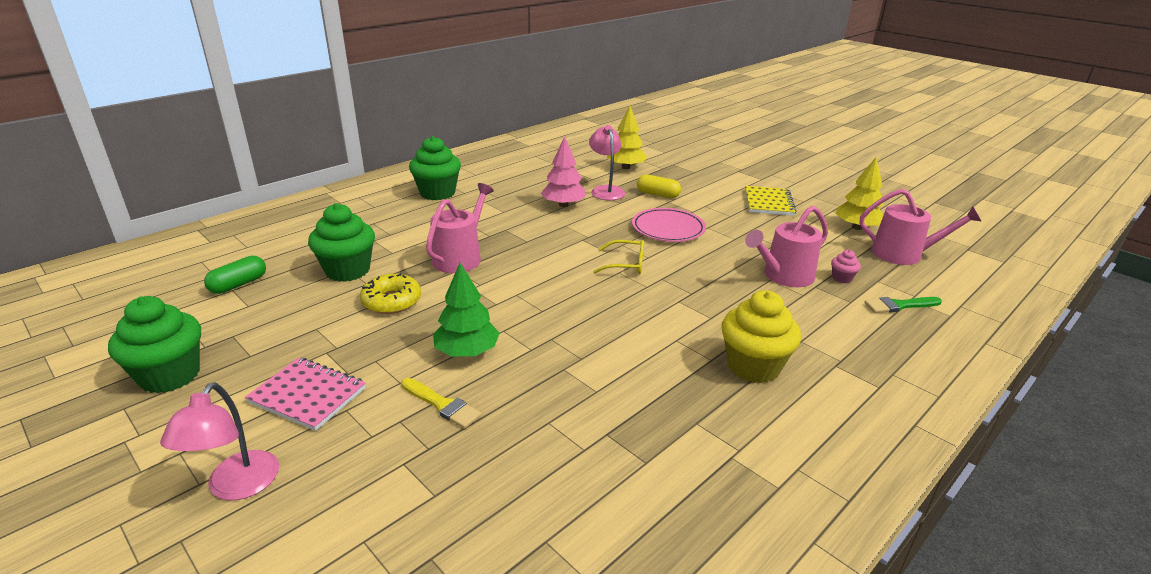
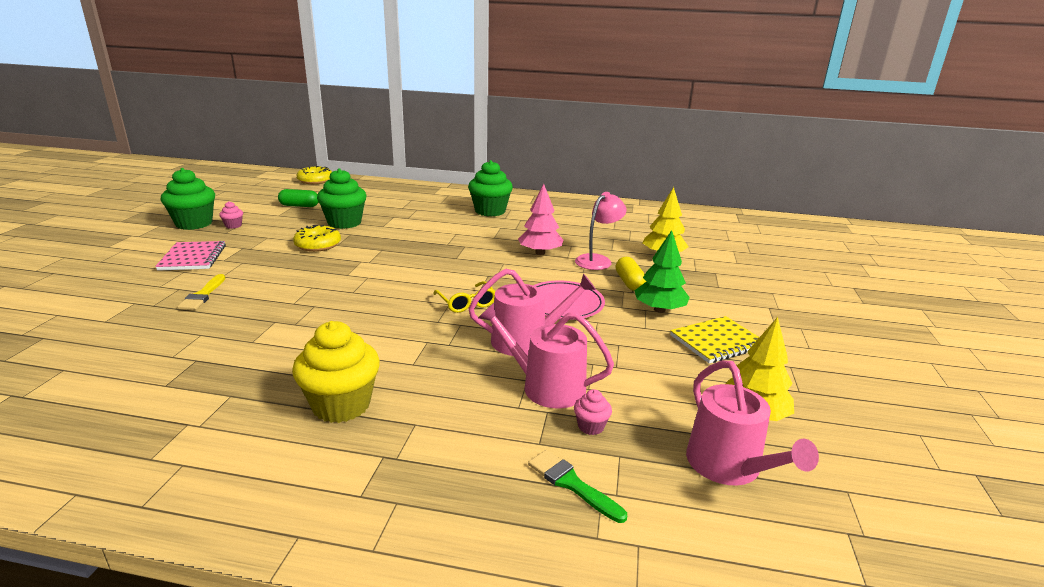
camera: 55 degrees right, 5 degrees down
pink lamp [160,382,279,500] -> none
pink watering can [426,183,494,273] -> pink watering can moved to [468,268,596,356]
green tree [433,263,500,356] -> green tree moved to [635,230,690,313]
none -> pink cupcake [219,201,243,229]
none -> yellow donut [296,166,332,184]

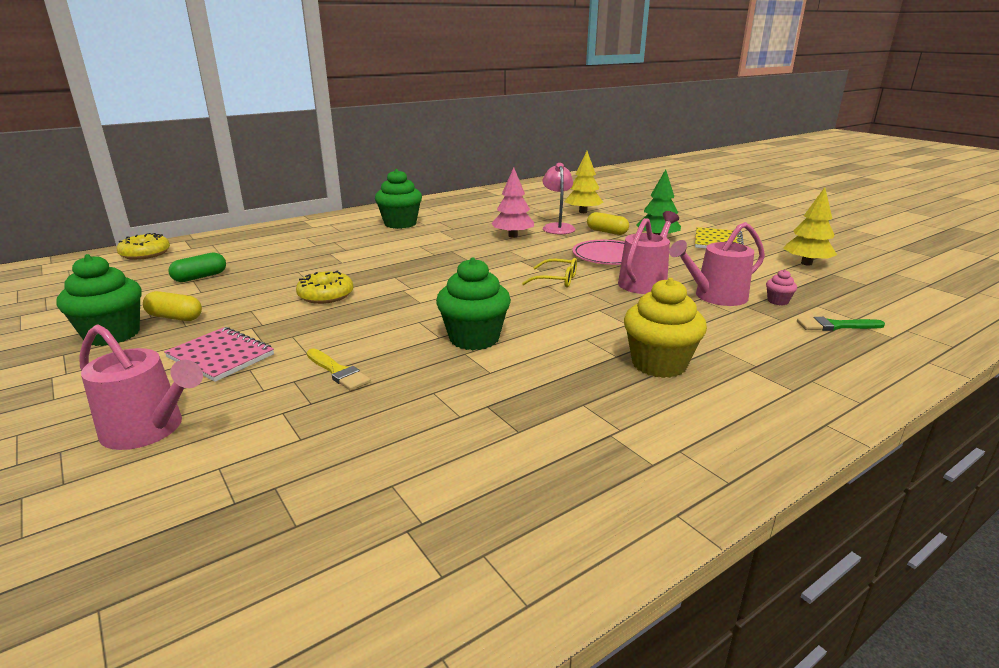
camera: 45 degrees left, 0 degrees up
pink cupcake [219,201,243,229] -> yellow capsule [143,291,202,321]
green cupcake [317,168,367,229] -> green cupcake moved to [436,257,511,350]
pink watering can [686,361,819,486] -> pink watering can moved to [80,324,203,450]

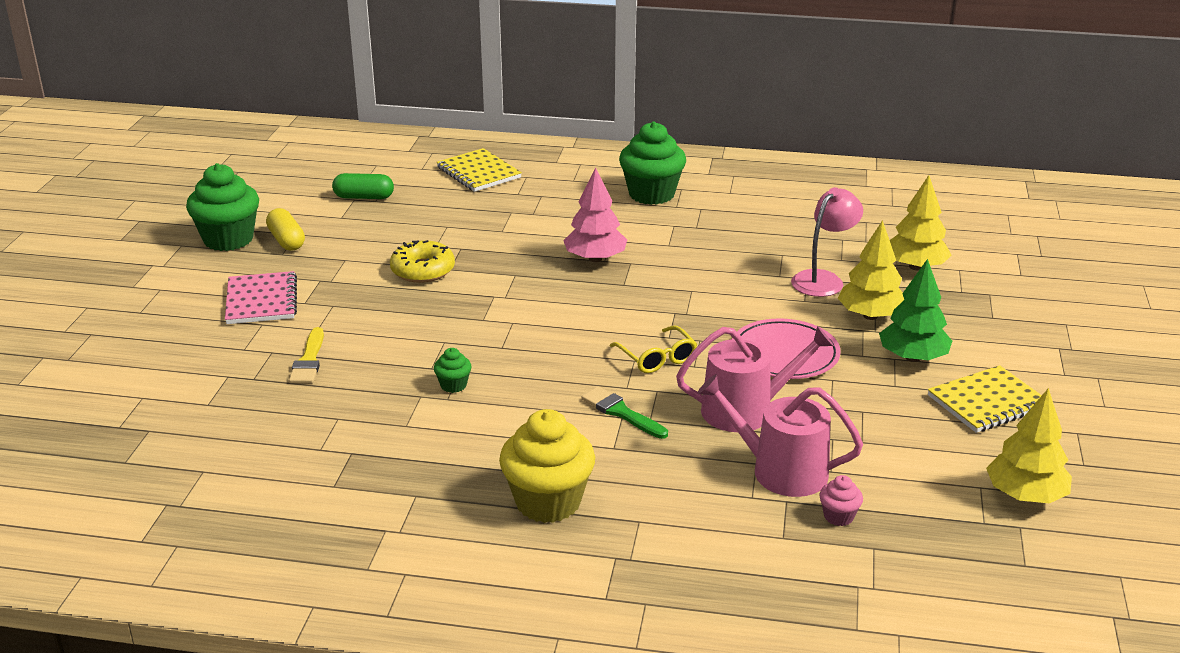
camera: 45 degrees right, 5 degrees up
pink watering can [80,324,203,450] -> none
yellow donut [117,233,170,260] -> none
green cupcake [436,257,511,350] -> green cupcake [434,348,472,393], size x0.45
pink tree [491,168,534,238] -> pink tree moved to [563,168,627,262]
yellow capsule [587,212,629,235] -> yellow tree [837,220,904,320]
green brush [797,317,885,331] -> green brush moved to [581,387,668,439]
none -> yellow notebook [436,148,522,192]

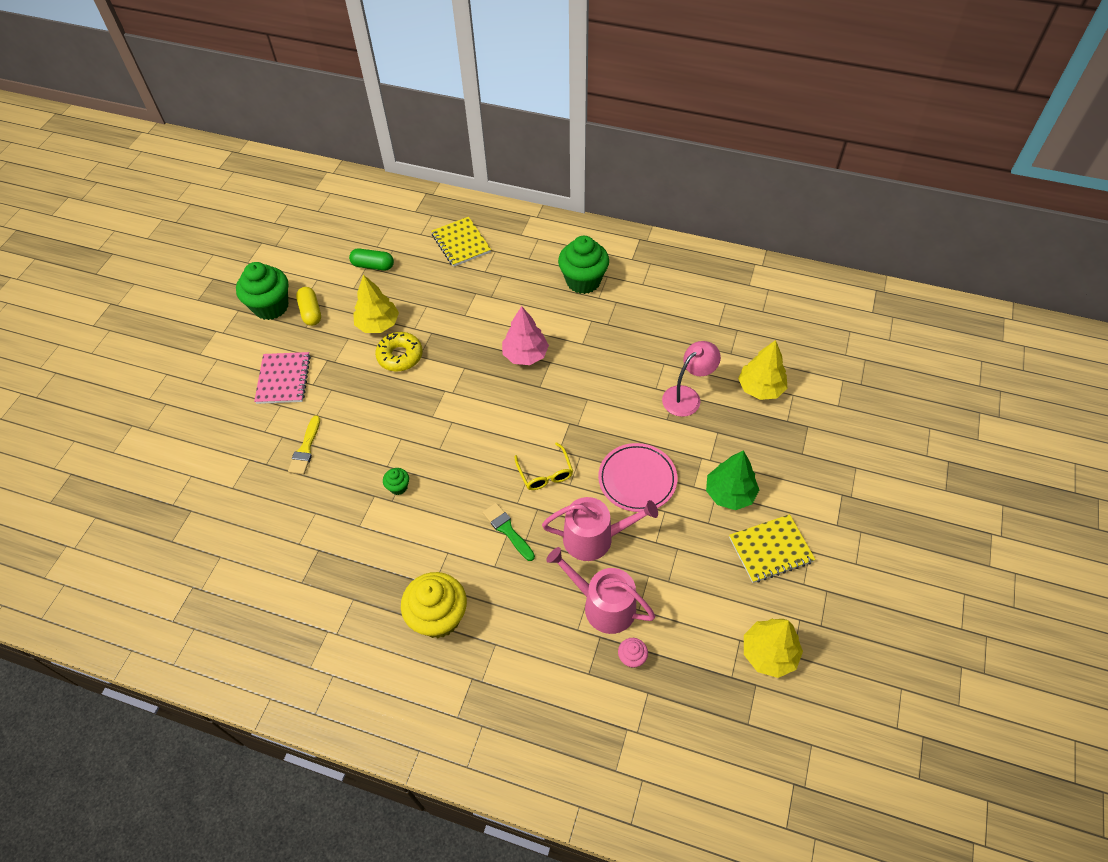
camera: 10 degrees right, 25 degrees up
yellow tree [837,220,904,320] -> yellow tree moved to [353,275,399,333]

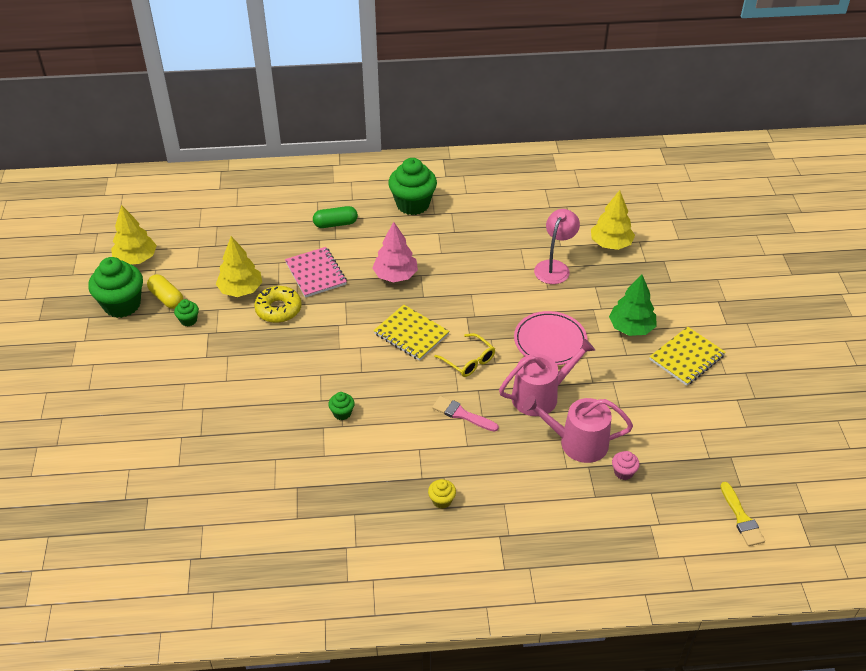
camera: 25 degrees left, 10 degrees down
pink notebook [254,352,311,404] -> pink notebook moved to [285,247,347,298]
yellow brush [288,415,320,474] -> yellow brush moved to [720,482,765,546]
green capsule [349,249,394,270] -> green capsule moved to [313,206,358,228]
yellow cupcake [401,572,467,638] -> yellow cupcake [428,479,456,509], size x0.45
yellow notebook [431,217,491,267] -> yellow notebook moved to [374,305,449,361]
green brush [483,503,535,561] -> pink brush [432,396,499,432]
yellow tree [744,619,803,678] -> yellow tree moved to [111,205,157,264]
none -> green cupcake [174,299,199,327]

